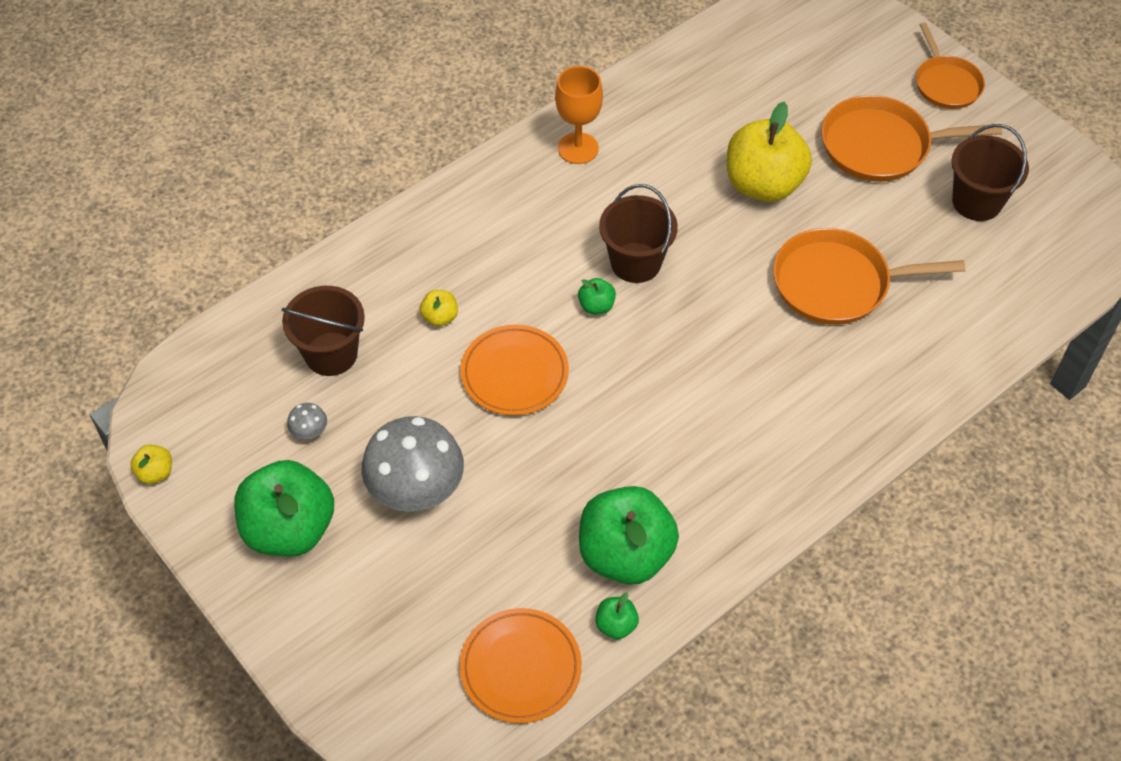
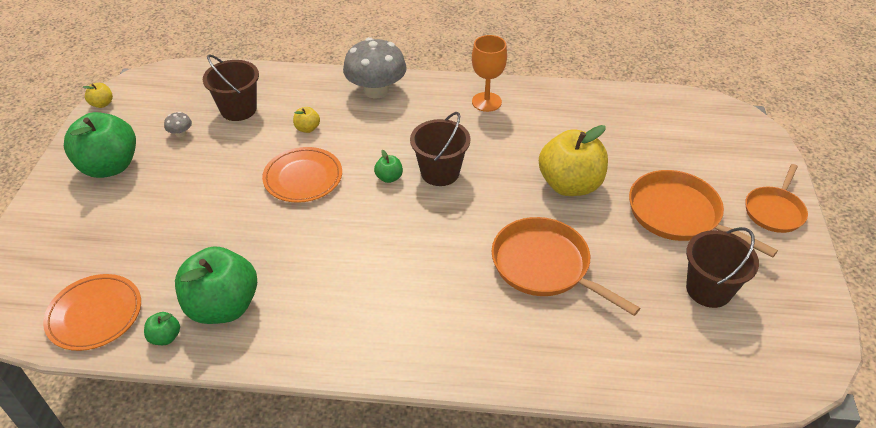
camera: 45 degrees right, 10 degrees down
grey mushroom [362,416,464,512] -> grey mushroom moved to [343,37,407,99]

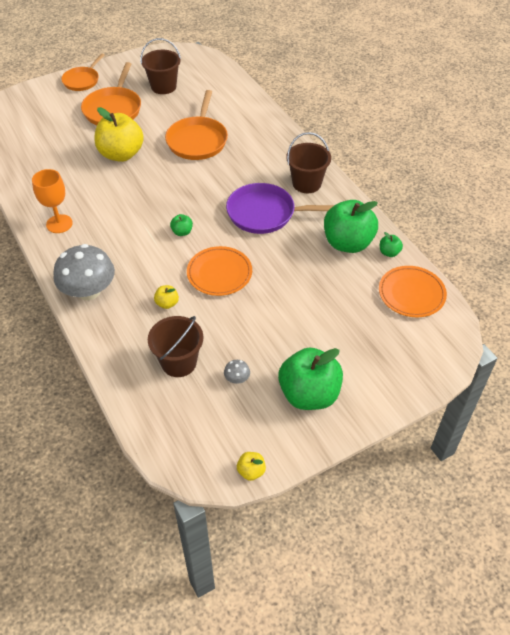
camera: 125 degrees left, 5 degrees up
brown bucket [410,112,470,186] -> brown bucket moved to [286,132,331,193]
orange pan [745,164,808,233] -> orange pan turned 120 degrees clockwise [61,53,105,91]
none -> purple pan [226,183,334,234]

